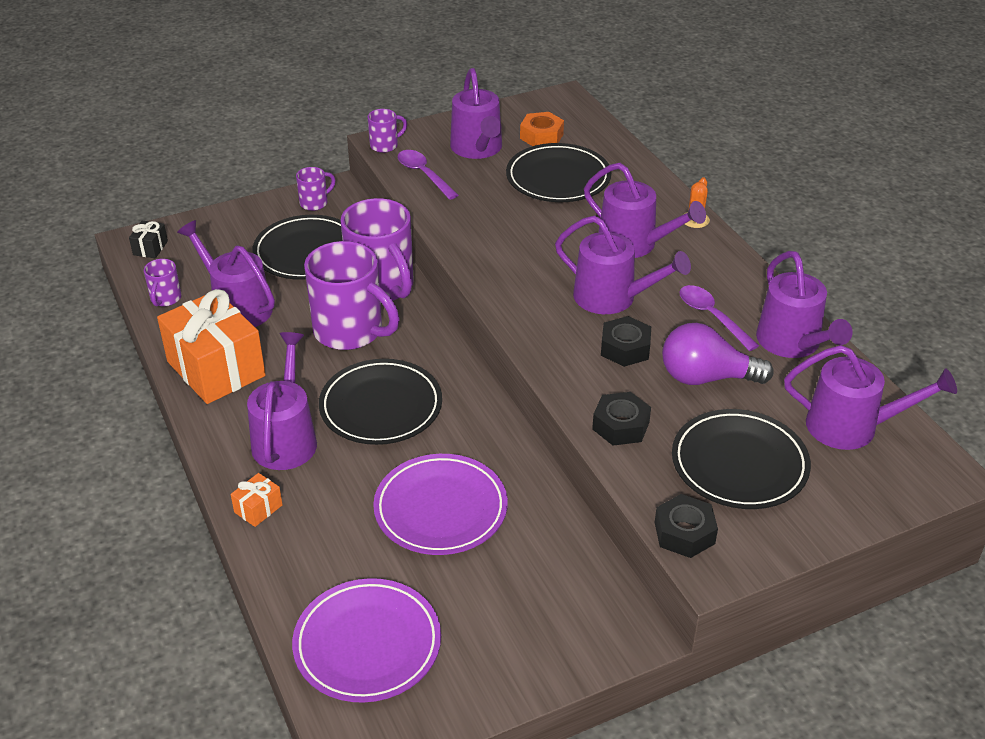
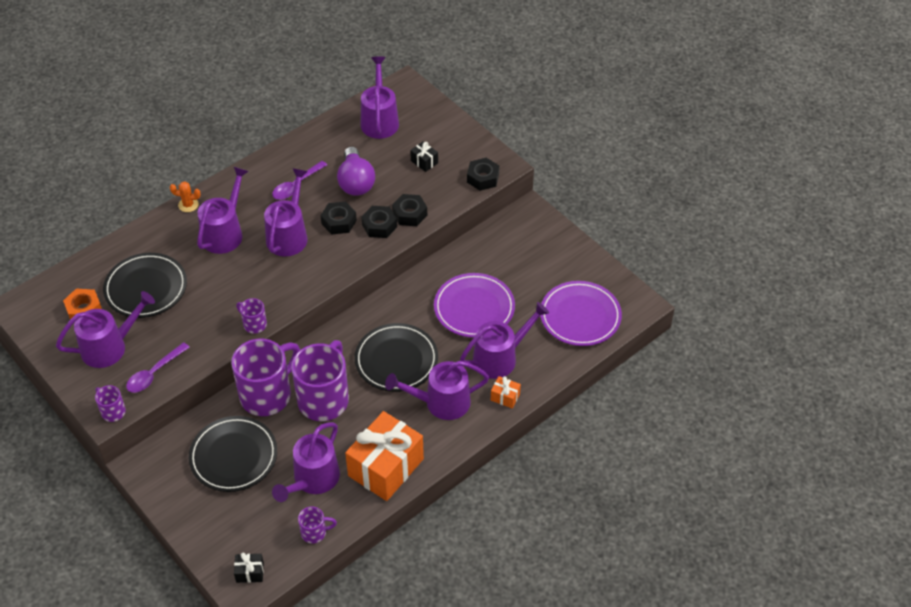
camera: 105 degrees left, 10 degrees up
purple mug [296,167,335,211] -> purple mug moved to [236,298,267,334]
black plate [672,409,811,509] -> black gift [410,142,438,172]
purple watering can [756,251,853,358] -> purple watering can moved to [460,302,549,379]
none -> black nut [361,206,397,238]

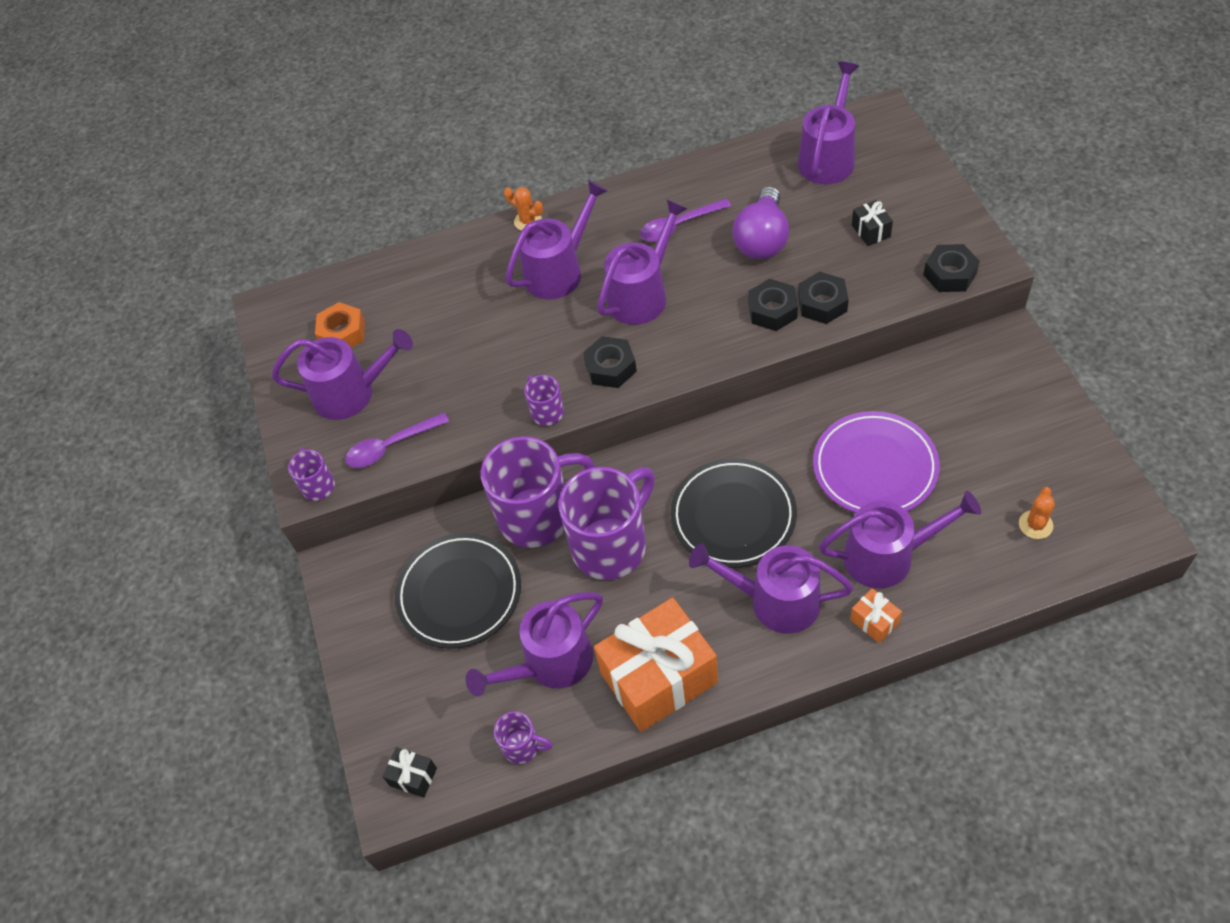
camera: 30 degrees right, 5 degrees up
black plate [103,253,187,318] -> none
black nut [320,202,357,235] -> black nut moved to [583,336,637,388]
purple plate [540,281,622,346] -> orange cactus [1019,487,1055,539]

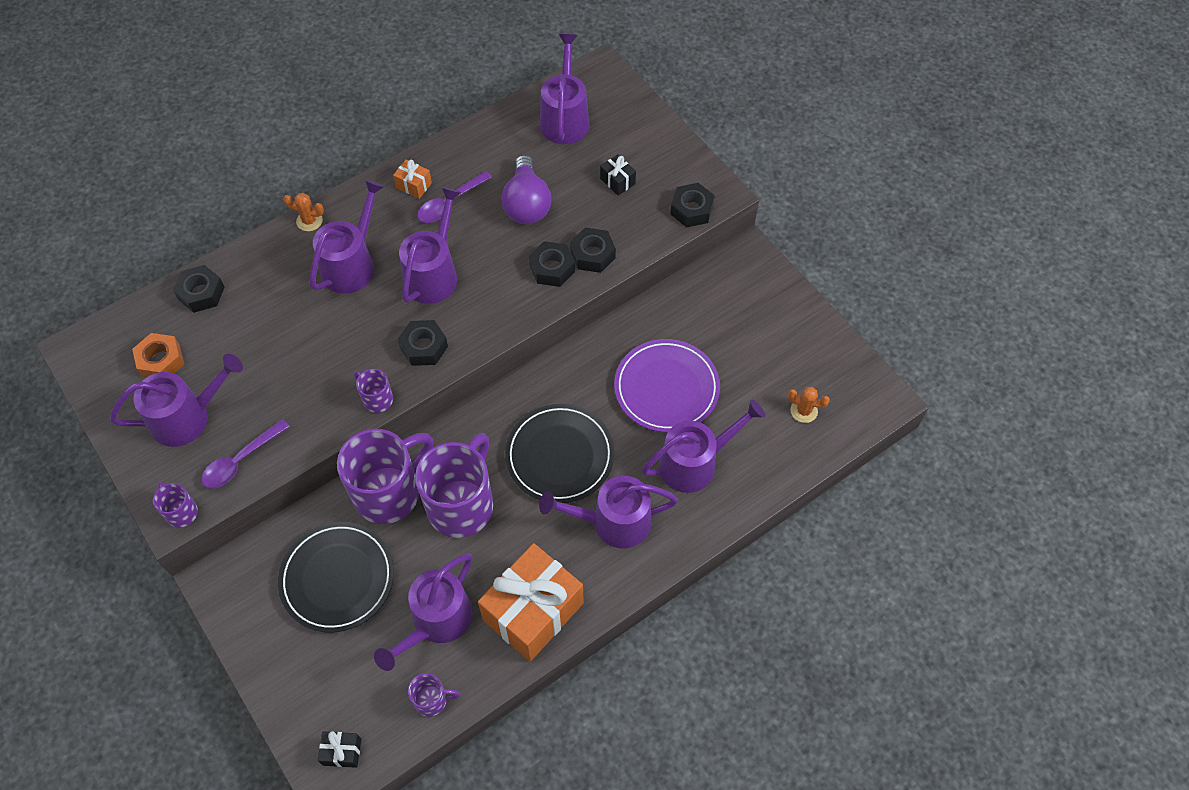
camera: 25 degrees left, 5 degrees up
orange gift [850,588,902,643] -> orange gift moved to [393,160,432,199]
orange cactus [1019,487,1055,539] -> orange cactus turned 75 degrees counterclockwise [788,387,830,423]
none -> black nut [173,265,225,313]

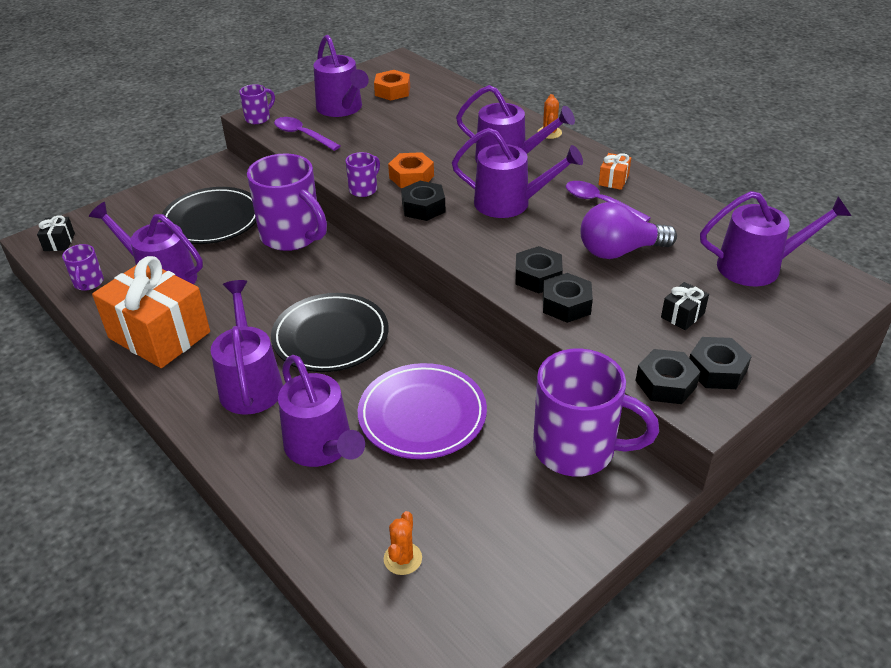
camera: 85 degrees right, 20 degrees down
black nut [173,265,225,313] -> black nut moved to [689,337,752,389]
purple mug [415,433,493,538] -> purple mug moved to [533,348,659,477]
none -> orange nut [388,152,434,188]

